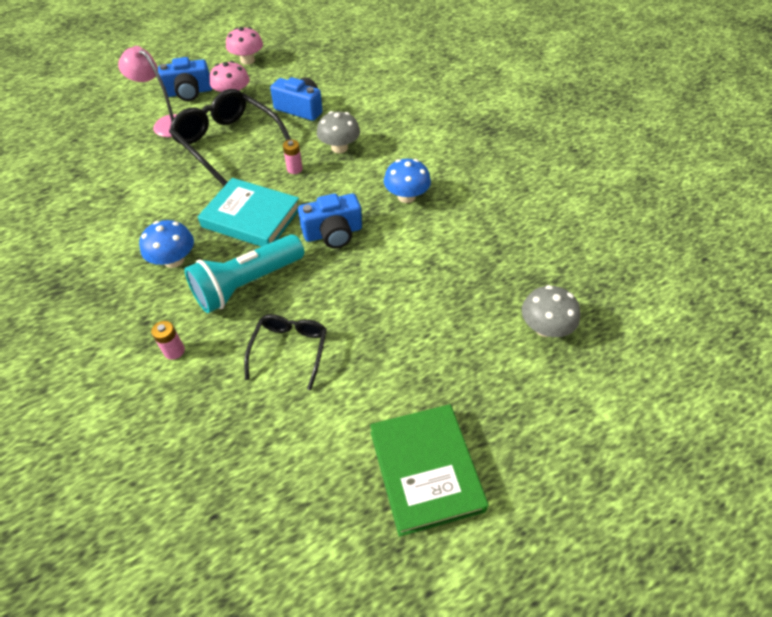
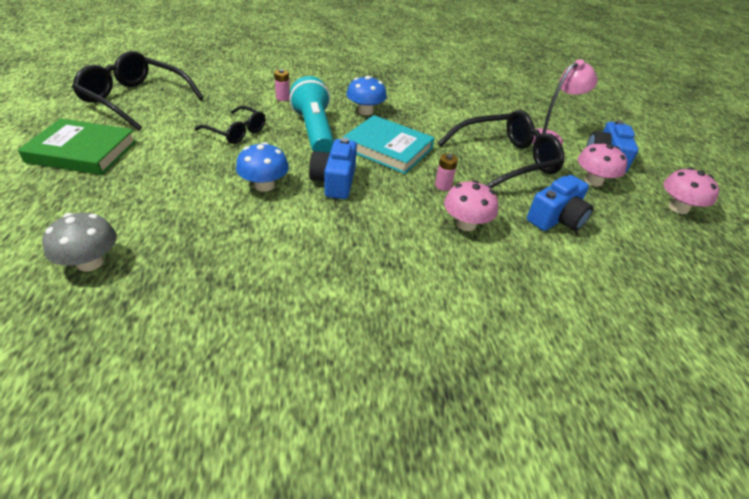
camera: 110 degrees right, 10 degrees down
turquoise book [198,178,299,247] -> turquoise book turned 75 degrees clockwise [343,115,434,174]
grey mushroom [317,111,360,153] -> pink mushroom [444,180,498,231]
blue mushroom [384,159,431,203] -> blue mushroom moved to [236,142,289,192]
none -> black glasses [72,51,204,131]

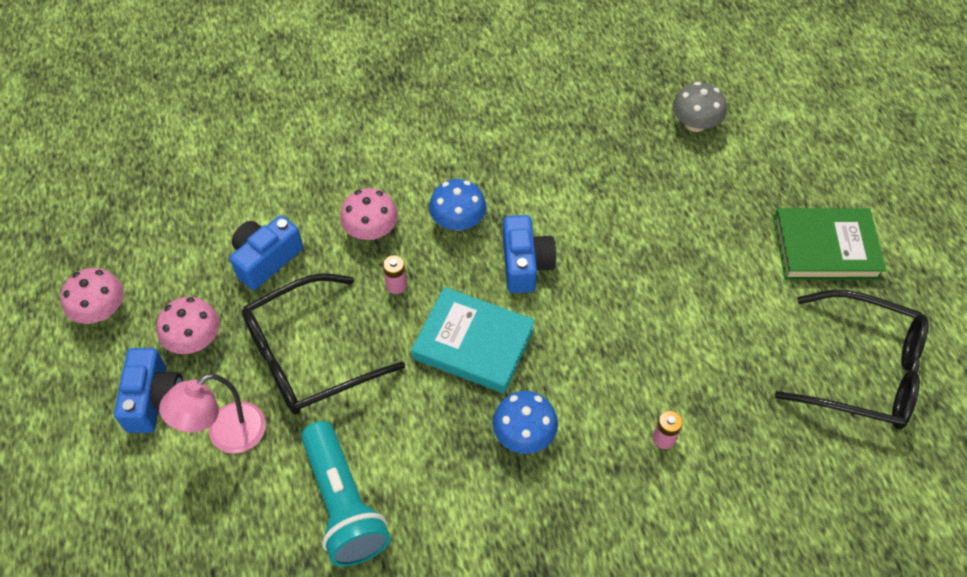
camera: 175 degrees right, 15 degrees up
black glasses [195,106,266,144] -> none
blue mushroom [236,142,289,192] -> blue mushroom moved to [429,179,486,231]
turquoise flashlight [289,76,334,153] -> turquoise flashlight moved to [301,421,390,566]

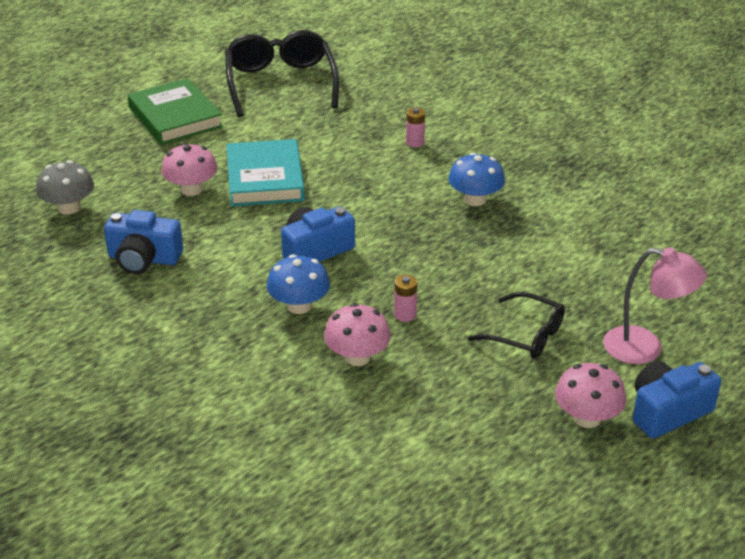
camera: 120 degrees left, 20 degrees down
pink mushroom [61,268,124,324] -> pink mushroom moved to [161,143,218,196]
blue camera [230,215,303,290] -> blue camera moved to [104,210,183,274]
black glasses [242,273,405,415] -> black glasses [468,292,565,359], size x0.57
turquoise flashlight [301,421,390,566] -> none
turquoise book [411,287,535,393] -> turquoise book moved to [226,139,305,206]

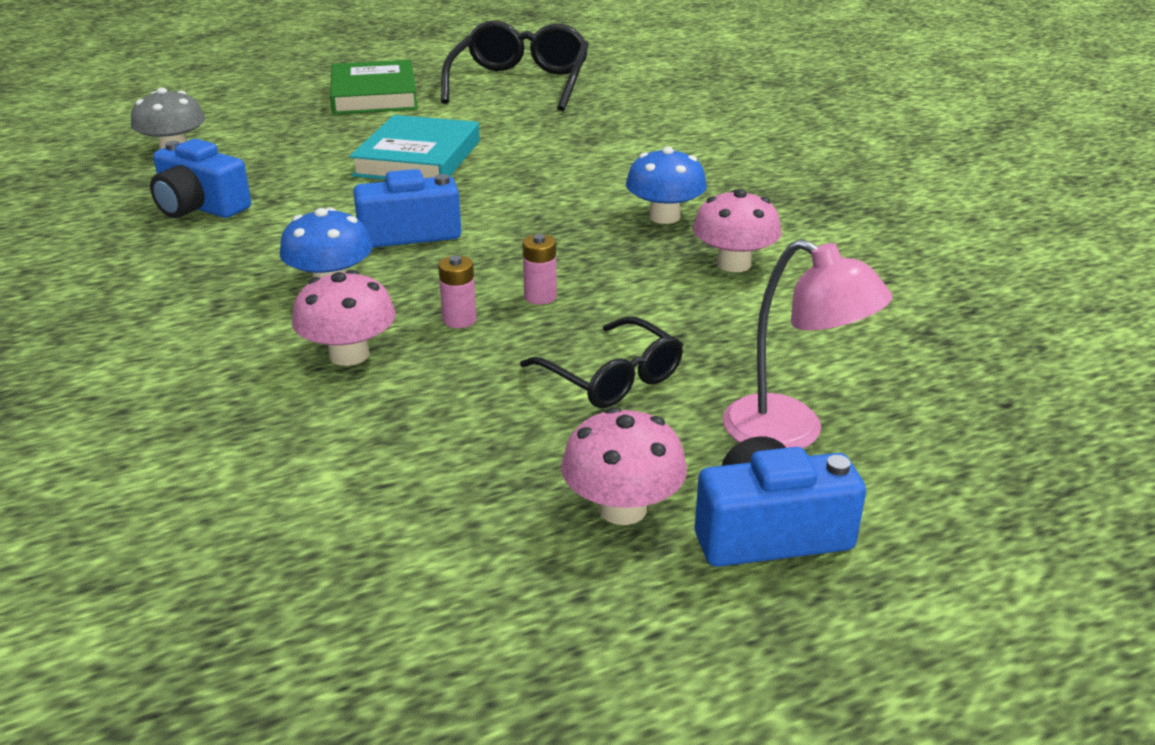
camera: 20 degrees right, 5 degrees down
pink mushroom [161,143,218,196] -> pink mushroom moved to [693,189,782,272]
pink battery [406,107,425,147] -> pink battery moved to [522,234,557,305]

